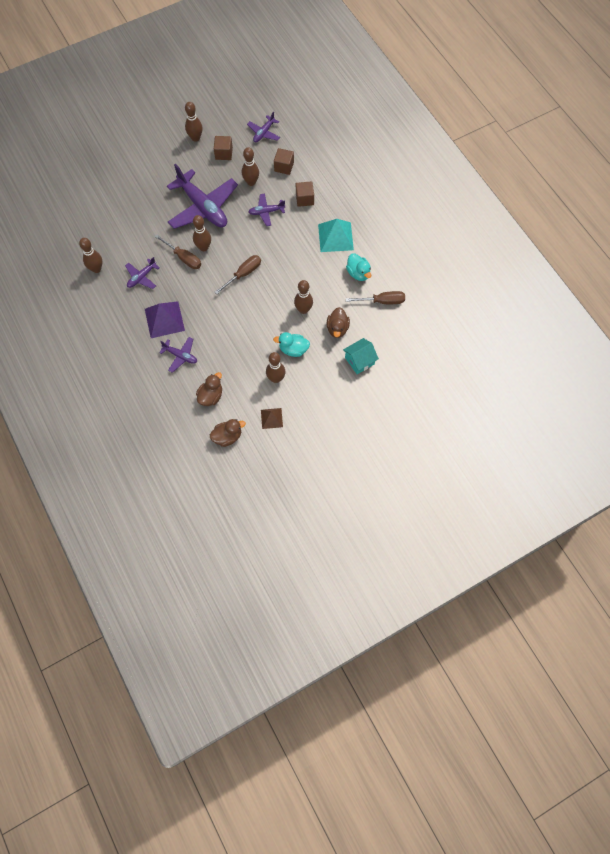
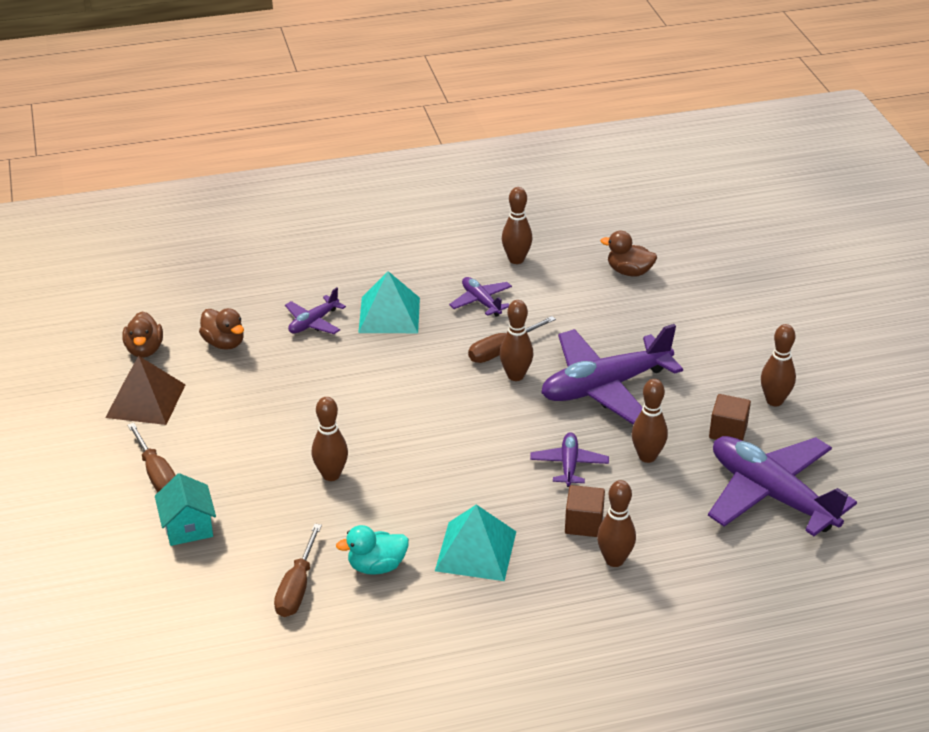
camera: 105 degrees right, 30 degrees down
purple pyramid [145,301,185,338] -> turquoise pyramid [358,271,420,333]
brown screwdriver [215,255,261,294] -> brown screwdriver moved to [127,423,176,492]
purple plane [247,111,280,142] -> purple plane [708,436,857,536], size x2.08
brown pyramid [261,408,283,429] -> brown pyramid [105,356,186,425], size x1.74
brown bowling pin [266,352,285,383] -> brown bowling pin moved to [597,480,636,567]
turquoise duck [273,332,310,357] -> none
brown cube [274,148,294,175] -> none
brown duck [327,307,350,338] -> brown duck moved to [600,231,657,276]

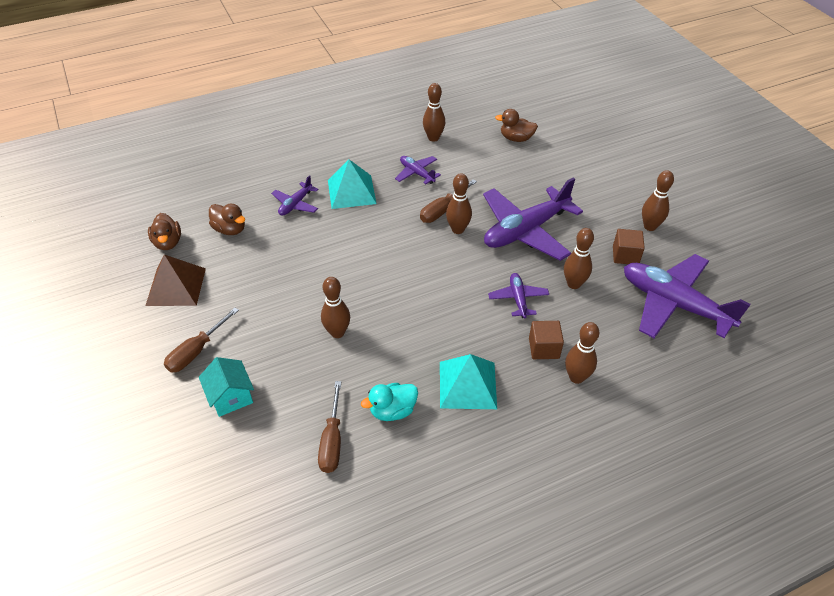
camera: 10 degrees left, 10 degrees up
brown screwdriver [127,423,176,492] -> brown screwdriver turned 75 degrees clockwise [164,308,239,373]

